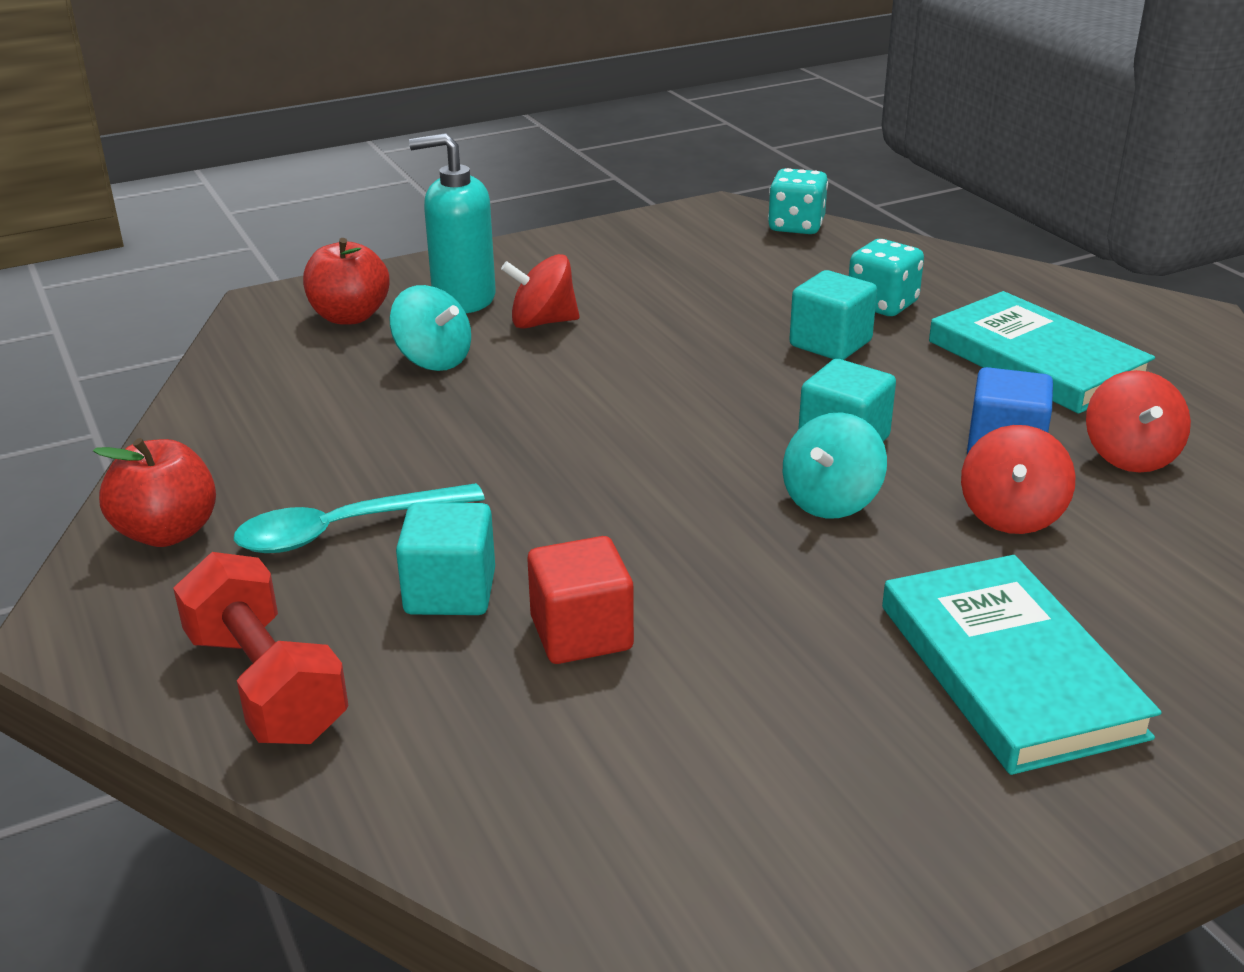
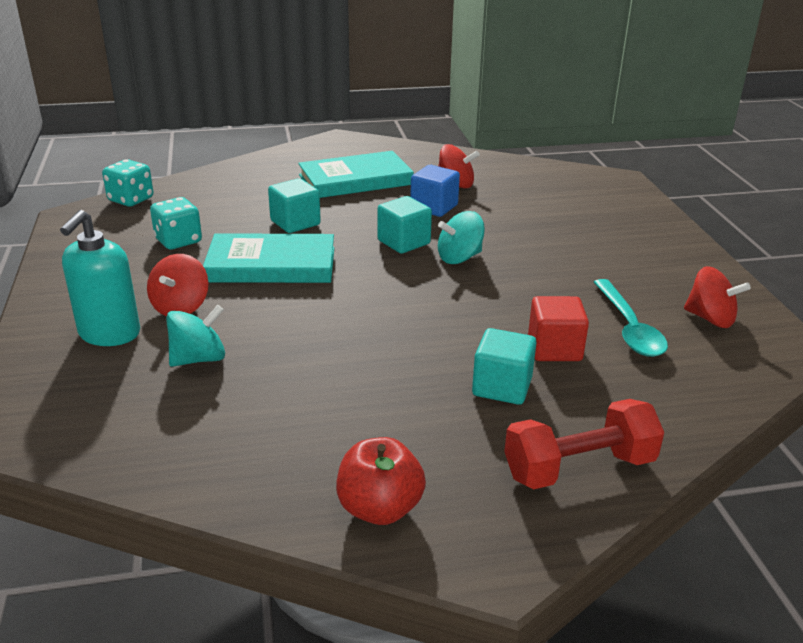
camera: 75 degrees left, 0 degrees up
turquoise spoon [234,483,485,553] -> turquoise spoon moved to [594,279,668,357]
red apple [303,238,390,325] -> none
turquoise spinning top [783,412,887,519] -> turquoise spinning top turned 105 degrees clockwise [438,211,485,264]
turquoise dice [849,239,924,316] -> turquoise dice moved to [150,197,202,249]
turquoise book [882,555,1162,775] -> turquoise book moved to [203,233,334,283]
red spinning top [961,425,1076,534] -> red spinning top moved to [684,266,751,328]

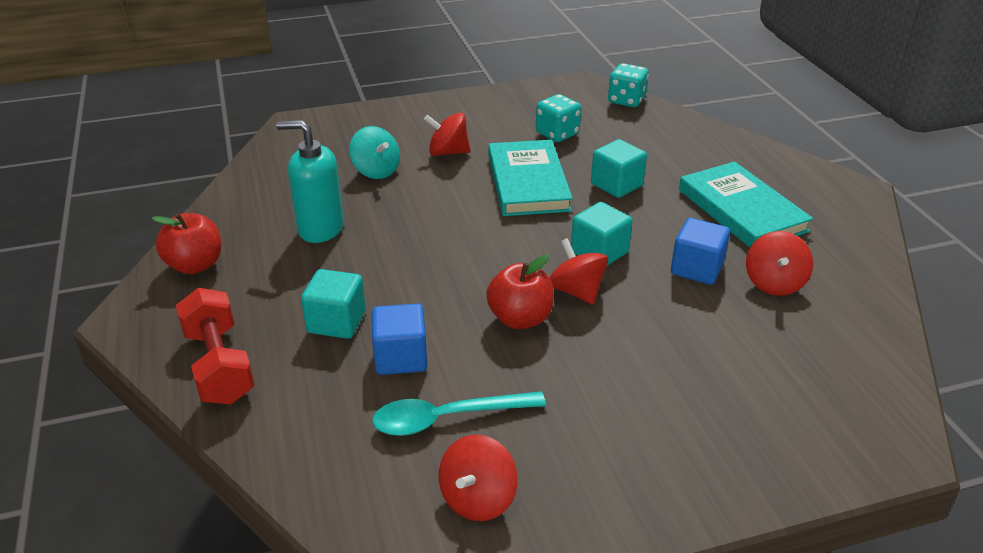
camera: 85 degrees right, 5 degrees up
turquoise soap dispenser [60,210,140,346] -> turquoise soap dispenser moved to [276,120,344,243]
turquoise spinning top [438,211,485,264] -> red spinning top [549,238,608,305]
red cube [528,296,589,361] -> blue cube [372,304,427,375]
none -> red apple [486,255,554,329]

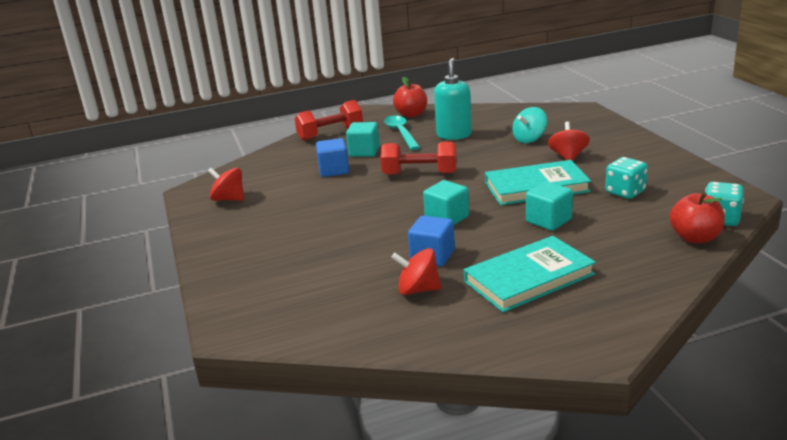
camera: 90 degrees right, 10 degrees down
turquoise spoon [372,391,546,436] -> turquoise spoon moved to [384,115,420,150]
red apple [486,255,554,329] -> red apple moved to [669,192,725,243]
red spinning top [549,238,608,305] -> none
none -> red dumbbell [380,142,457,175]

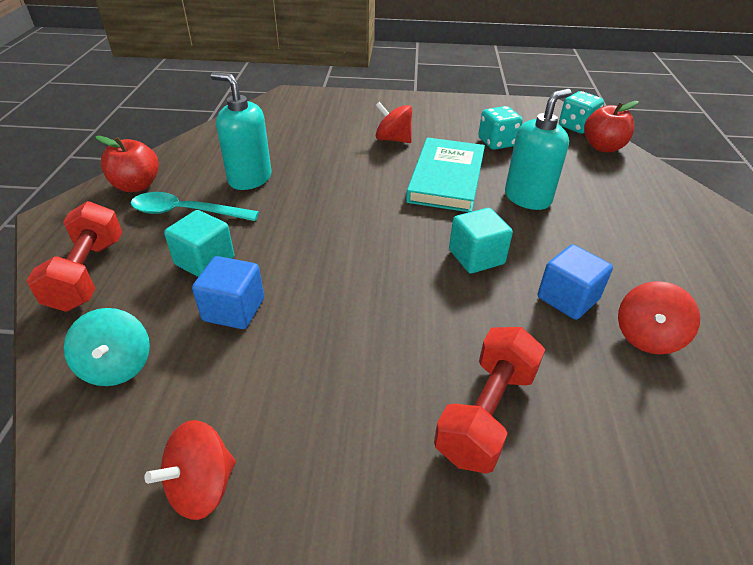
camera: 70 degrees left, 15 degrees up
red dumbbell [380,142,457,175] -> red dumbbell moved to [434,327,545,474]
turquoise book [464,236,596,312] -> none
turquoise spinning top [512,107,547,143] -> turquoise spinning top moved to [64,308,150,386]
turquoise cube [526,181,573,231] -> turquoise soap dispenser [505,89,572,210]

